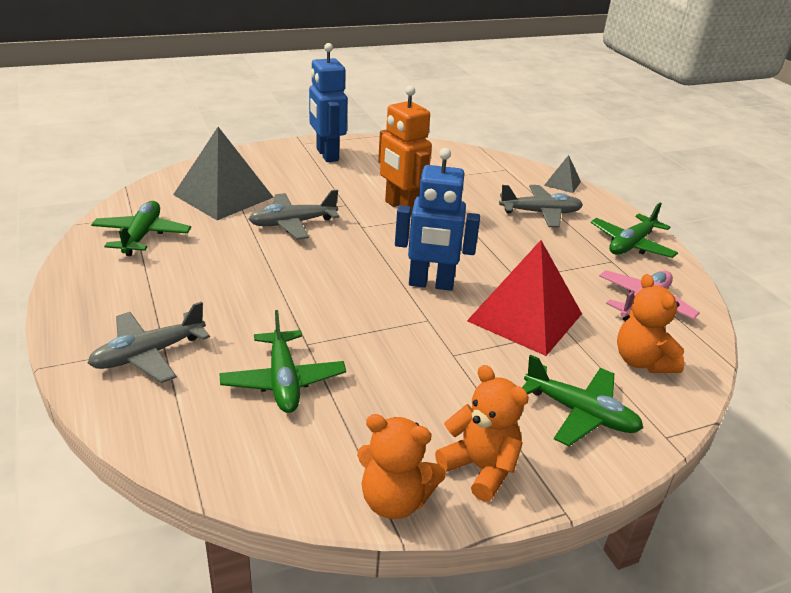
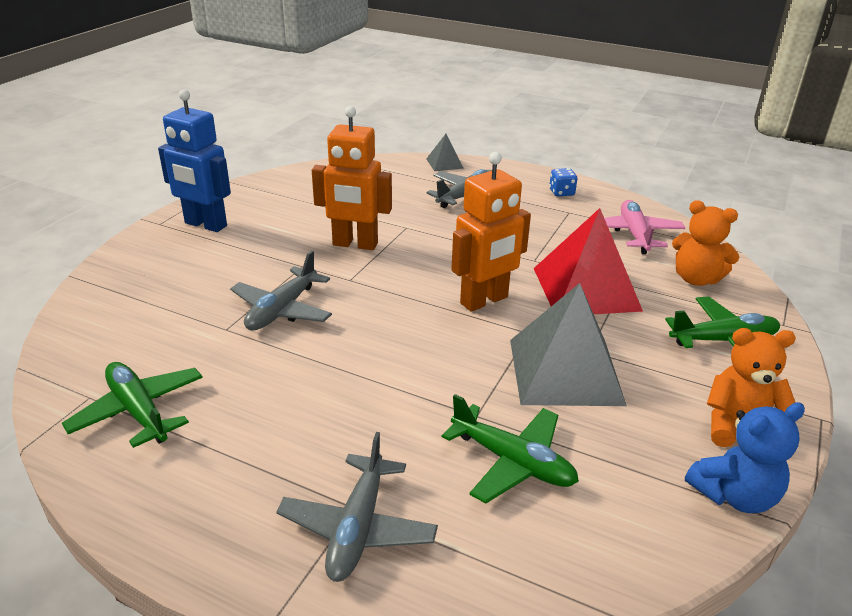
camera: 40 degrees left, 0 degrees up
grey pyramid [173,127,274,220] -> grey pyramid moved to [510,283,627,406]
orange teddy bear [357,414,446,519] -> blue teddy bear [685,402,805,513]
blue robot [395,148,480,291] -> orange robot [451,152,531,312]
green plane [590,203,678,258] -> blue dice [549,168,577,196]

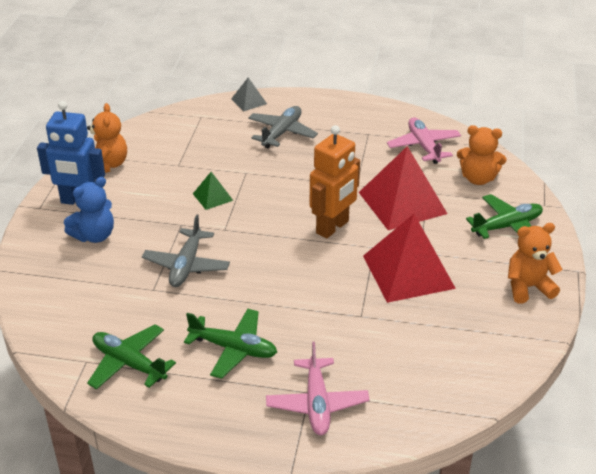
camera: 15 degrees left, 5 degrees up
grey plane [276,432,438,582] -> pink plane [266,342,369,435]
orange robot [312,106,392,250] -> green pyramid [193,172,233,210]
green plane [441,394,579,503] -> green plane moved to [184,309,277,379]
grey pyramid [510,283,627,406] -> red pyramid [363,214,456,303]
blue dice [549,168,577,196] -> none
blue teddy bear [685,402,805,513] -> blue teddy bear moved to [64,177,114,243]
none -> orange teddy bear [87,103,127,173]

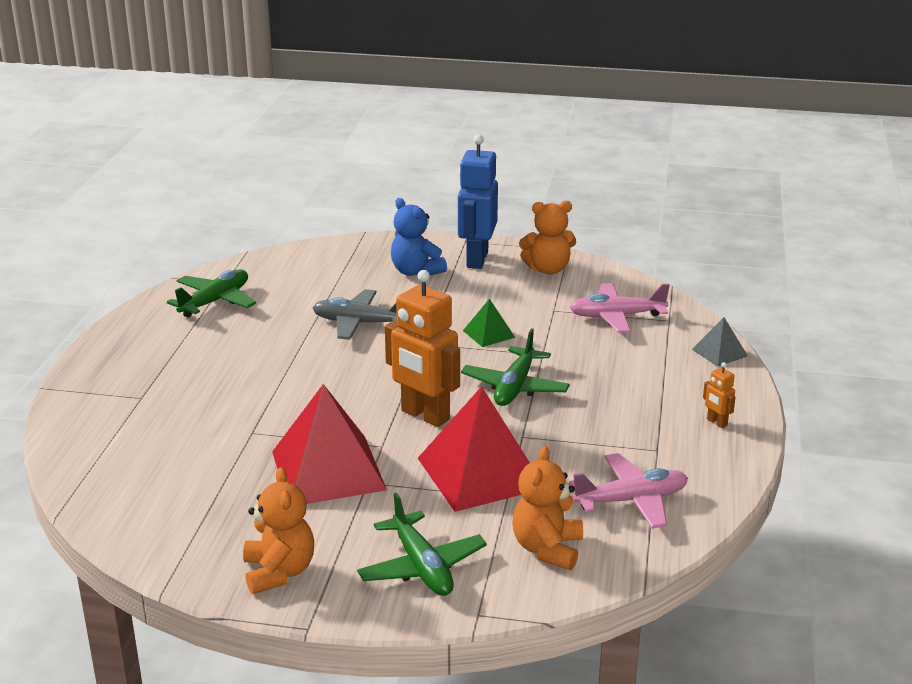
camera: 90 degrees right, 10 degrees down
green plane [184,309,277,379] -> green plane moved to [461,328,570,406]
grey plane [248,106,318,148] -> none
pink plane [266,342,369,435] -> pink plane moved to [569,283,670,333]
none -> orange robot [703,362,735,428]

